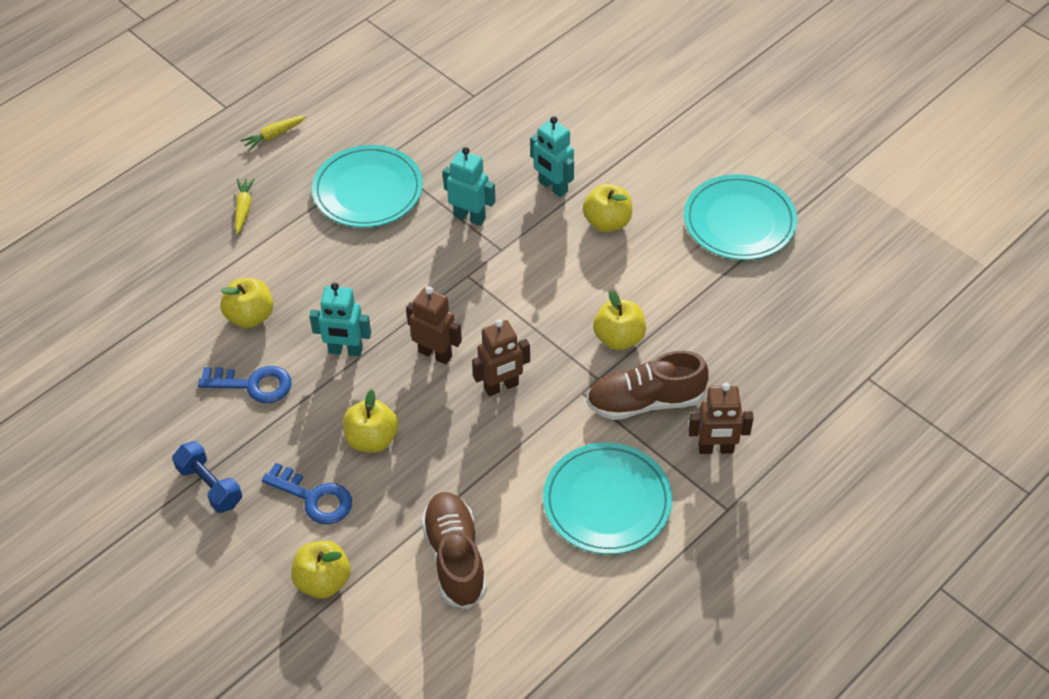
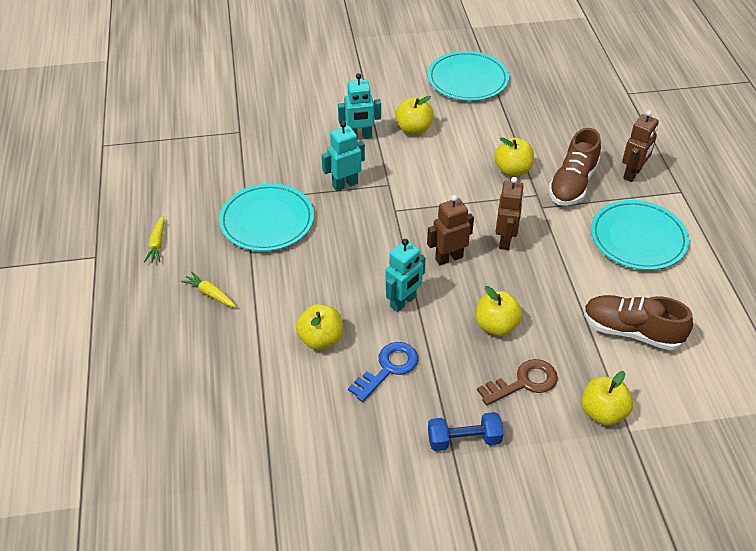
camera: 55 degrees left, 5 degrees down
blue key [262,463,352,524] -> brown key [477,359,558,405]

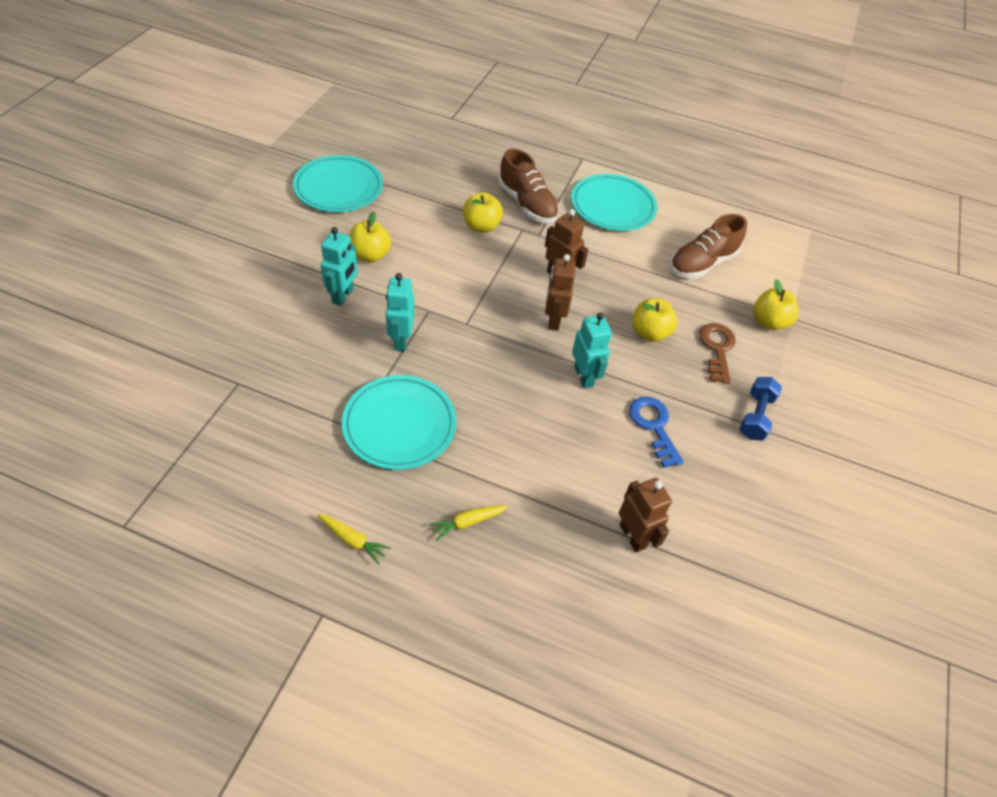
camera: 65 degrees left, 5 degrees up
yellow apple [296,304,343,350] -> none
brown robot [622,110,659,182] -> brown robot moved to [619,478,672,552]

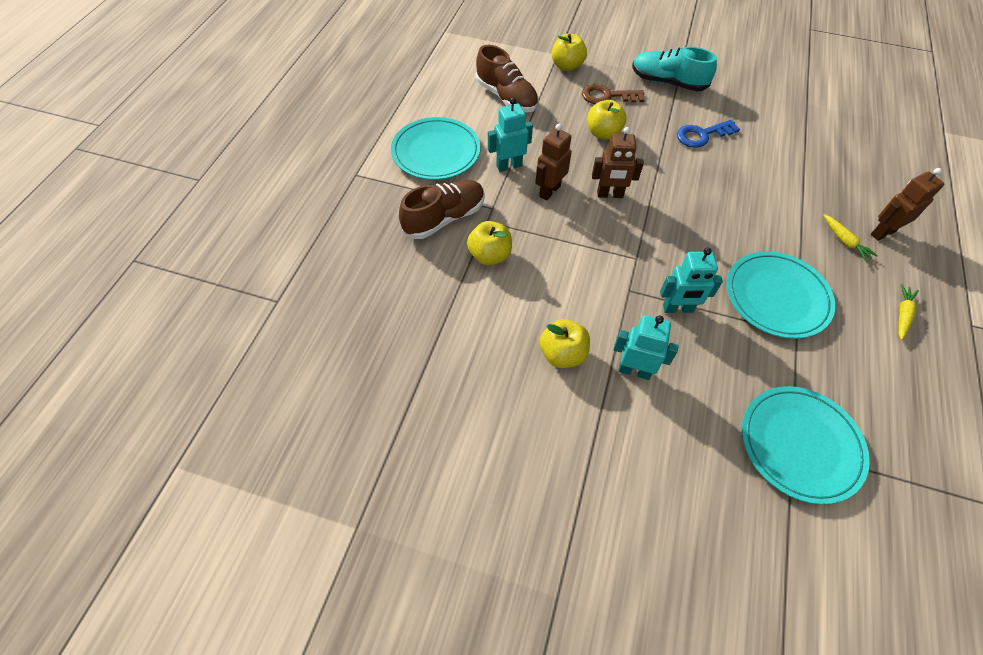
camera: 90 degrees left, 5 degrees up
turquoise plate [293,155,383,212] -> turquoise plate moved to [742,386,870,504]
turquoise robot [572,312,612,389] -> turquoise robot moved to [488,98,533,172]
brown robot [619,478,672,552] -> brown robot moved to [871,168,944,241]
blue dumbbell [739,377,782,440] -> turquoise shoe [632,47,717,91]

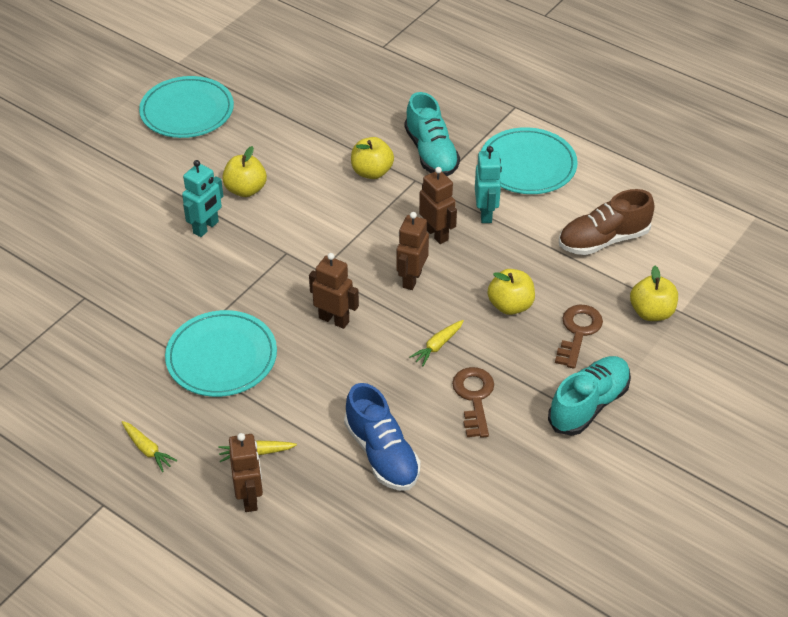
camera: 110 degrees right, 10 degrees down
brown shoe [399,180,485,239] -> turquoise shoe [404,92,460,176]
turquoise robot [660,247,723,313] -> none
blue key [677,120,740,148] -> brown key [452,367,494,438]
turquoise plate [742,386,870,504] -> turquoise plate moved to [139,76,234,138]
none -> brown robot [309,253,359,329]
none -> blue shoe [344,383,420,491]
none -> yellow carrot [409,320,464,366]

